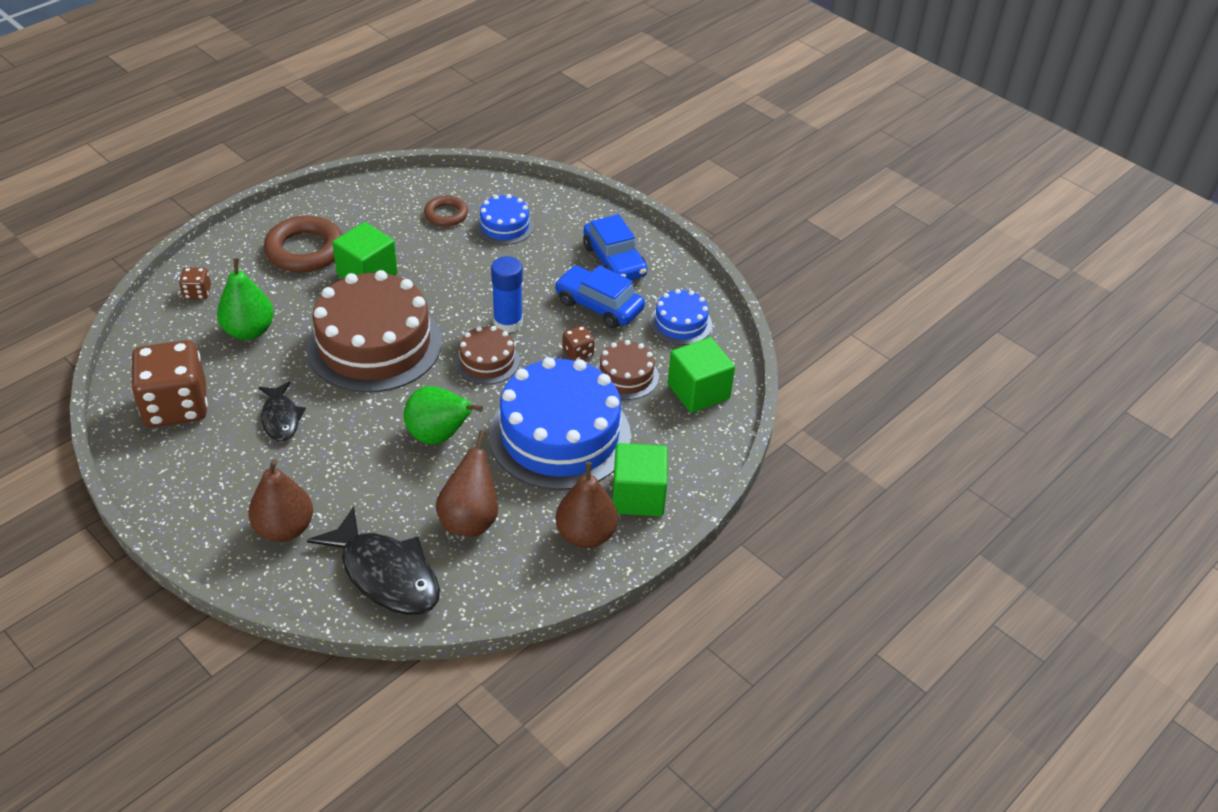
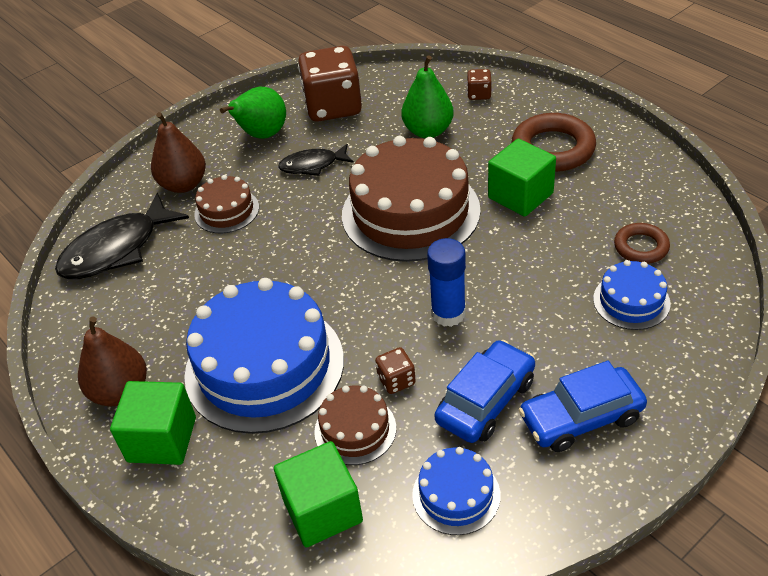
camera: 100 degrees right, 0 degrees up
green pear [404,386,483,445] -> green pear moved to [220,87,286,139]
brown pear [436,430,498,537] -> none
brown cake [455,326,520,384] -> brown cake moved to [194,175,259,233]

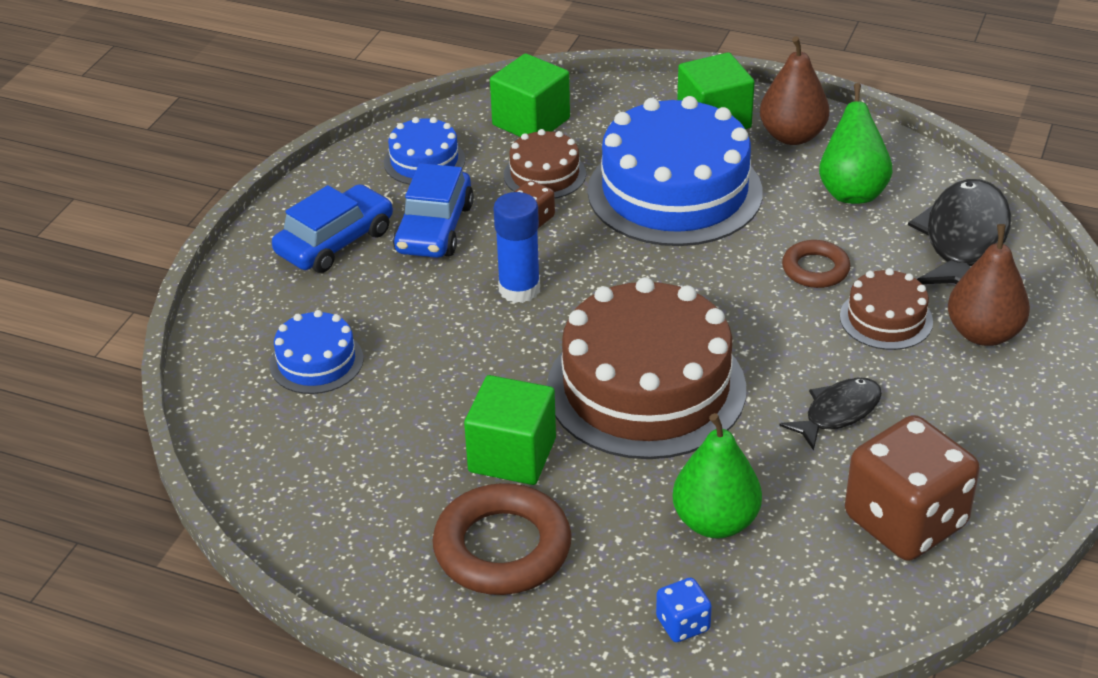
camera: 150 degrees right, 5 degrees down
green pear [220,87,286,139] -> green pear moved to [819,83,892,204]
brown dice [467,69,492,100] -> blue dice [656,578,712,642]
brown ring [614,223,670,264] -> brown ring moved to [782,240,851,288]

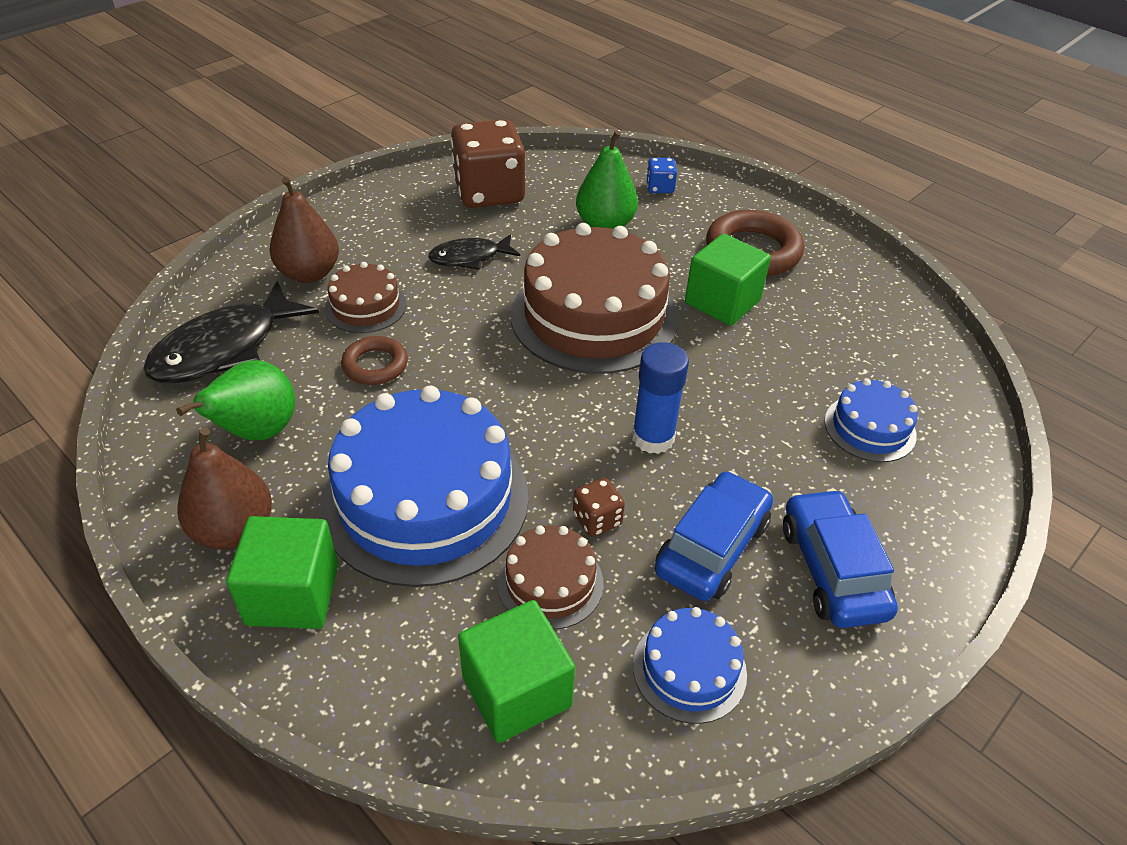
camera: 160 degrees left, 5 degrees up
blue car [272,184,393,273] -> blue car turned 105 degrees clockwise [783,489,898,628]

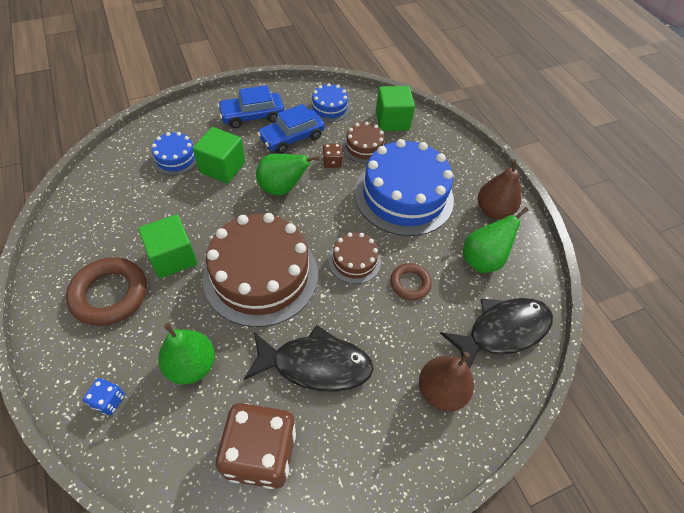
camera: 160 degrees left, 10 degrees up
green cube [226,516,338,629] -> green cube moved to [193,127,245,183]
brown cake [325,262,406,333] -> brown cake moved to [328,232,381,284]
black fish [428,234,520,270] -> black fish [244,325,374,392], size x1.72
blue glue stick [632,342,689,454] -> green pear [256,154,320,195]
blue car [783,489,898,628] -> blue car turned 60 degrees clockwise [217,85,284,128]

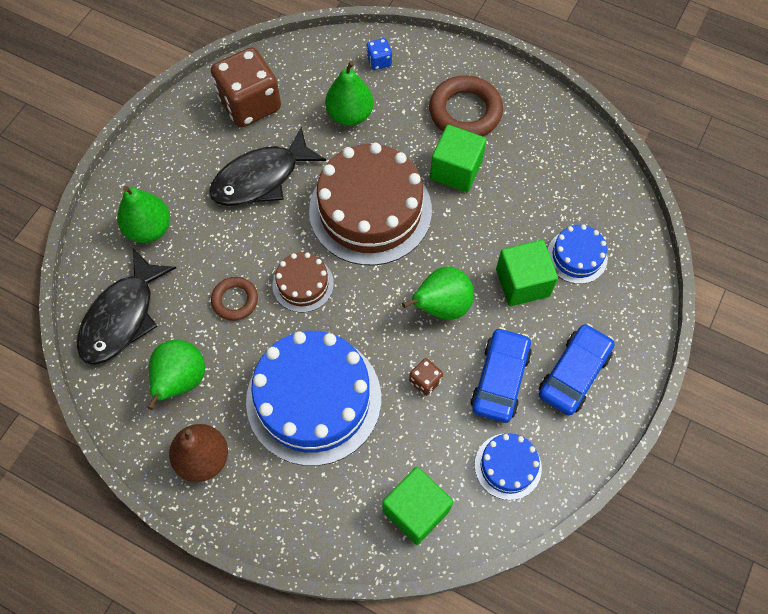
camera: 145 degrees right, 10 degrees up
brown cake [342,122,386,163] -> none
brown pear [419,352,474,411] -> green pear [117,186,170,243]

